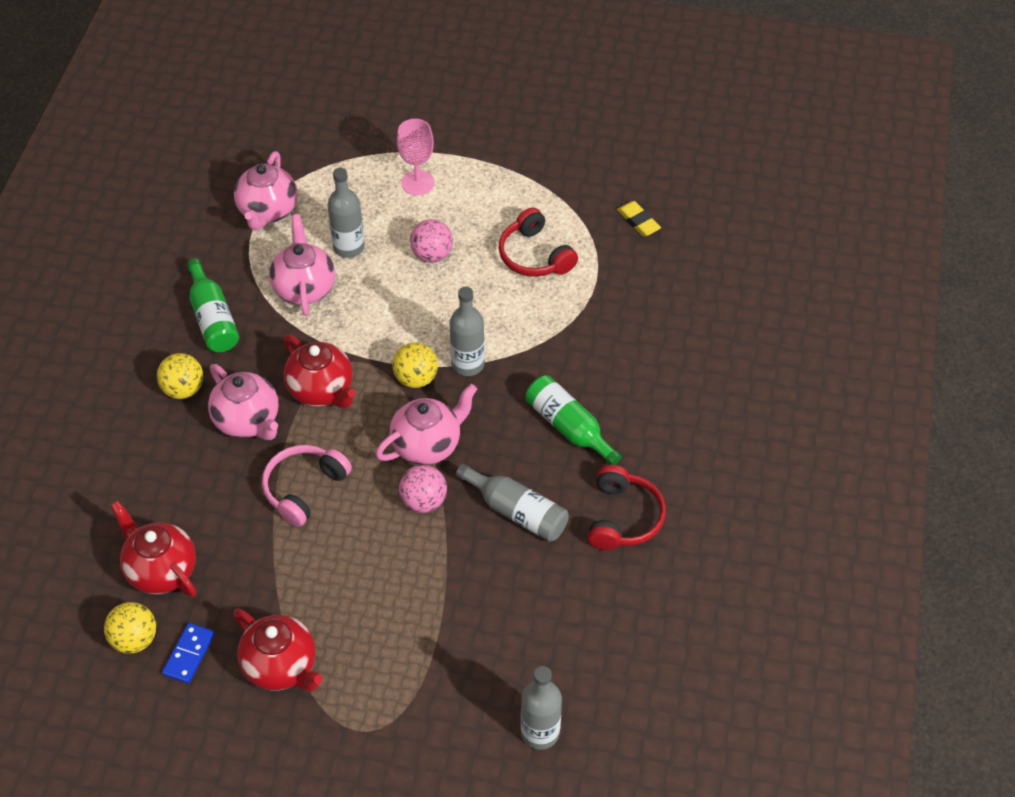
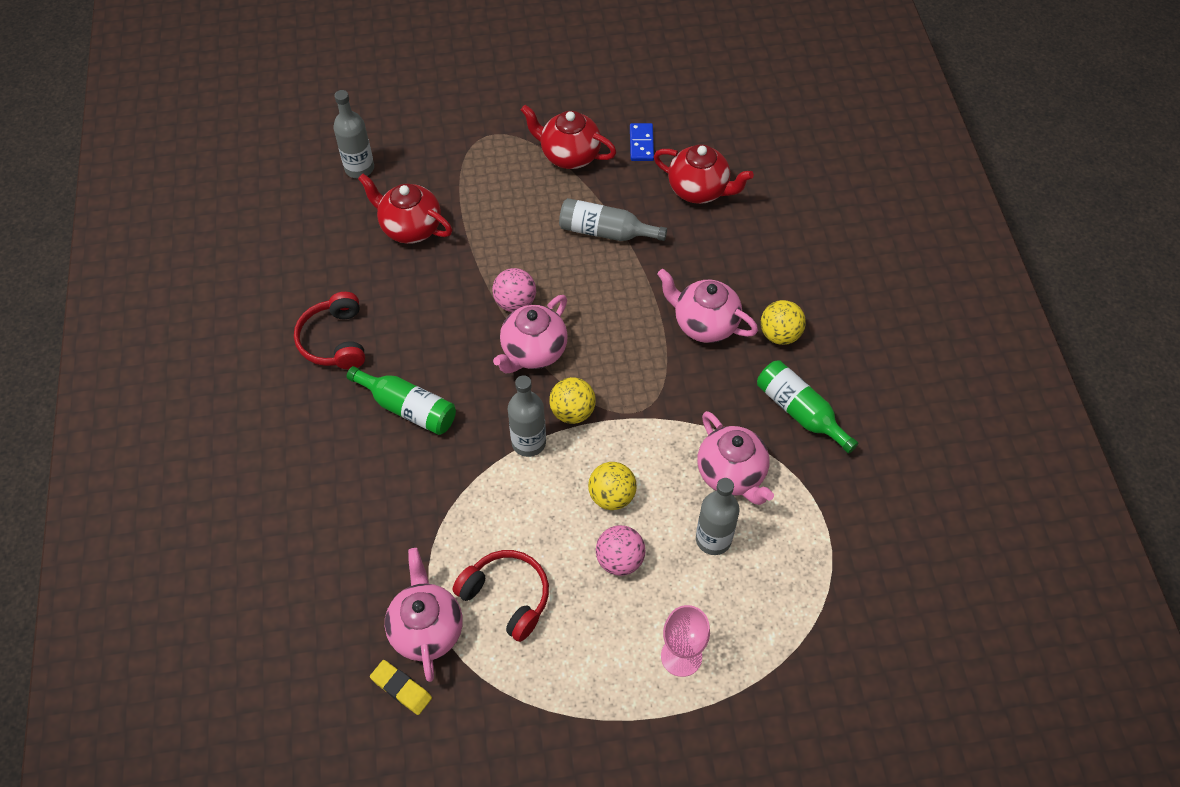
camera: 160 degrees right, 5 degrees up
yellow ball [104,602,156,654] -> yellow ball moved to [588,462,637,510]
pink teapot [234,151,298,230] -> pink teapot moved to [385,548,463,682]
pink headphones [262,445,352,527] -> none
red teapot [283,334,356,408] -> red teapot moved to [358,174,452,244]
grey bottle [456,463,569,542] -> grey bottle moved to [559,198,667,241]

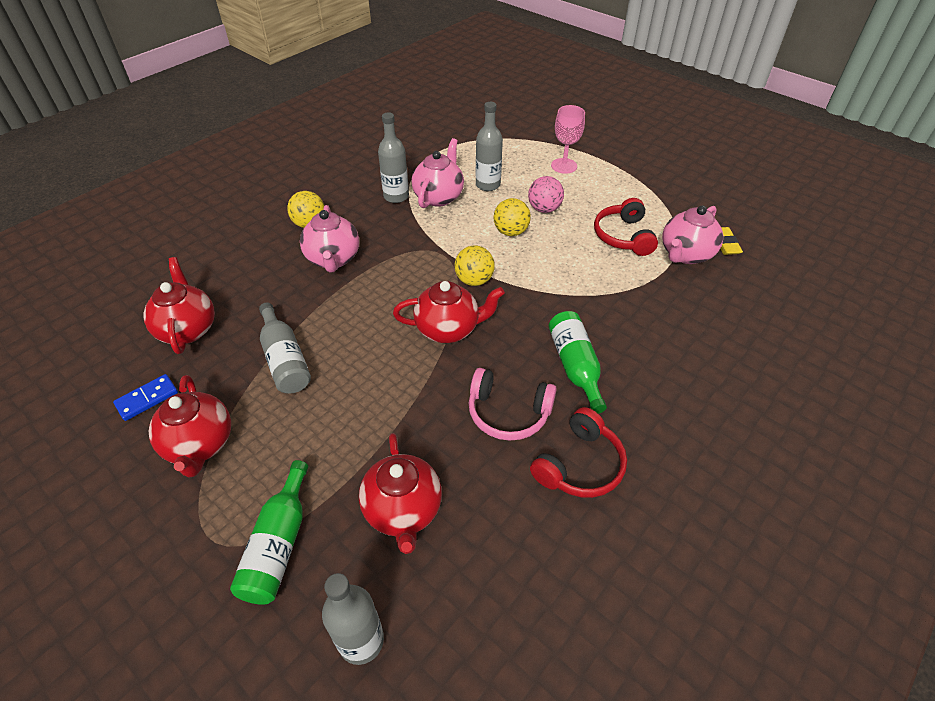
camera: 130 degrees left, 10 degrees down
pink ball [492,268,536,312] -> none
pink teapot [493,295,568,374] -> red teapot [393,281,505,343]
grey bottle [508,375,546,457] -> grey bottle moved to [378,112,409,203]
green bottle [757,360,858,453] -> green bottle moved to [230,460,308,605]
none -> pink headphones [469,368,557,441]

